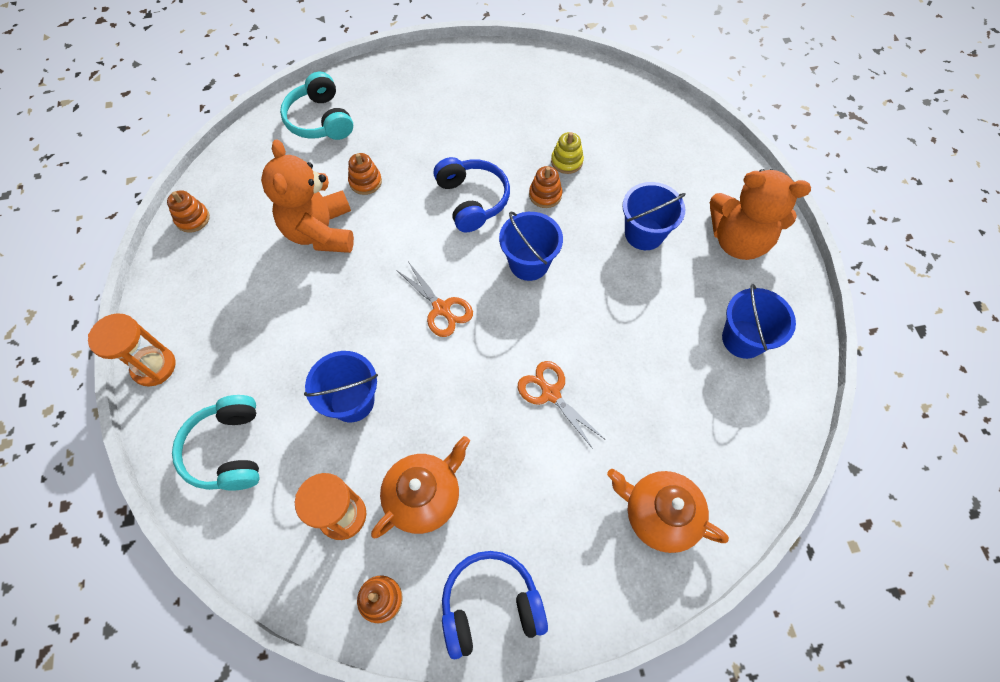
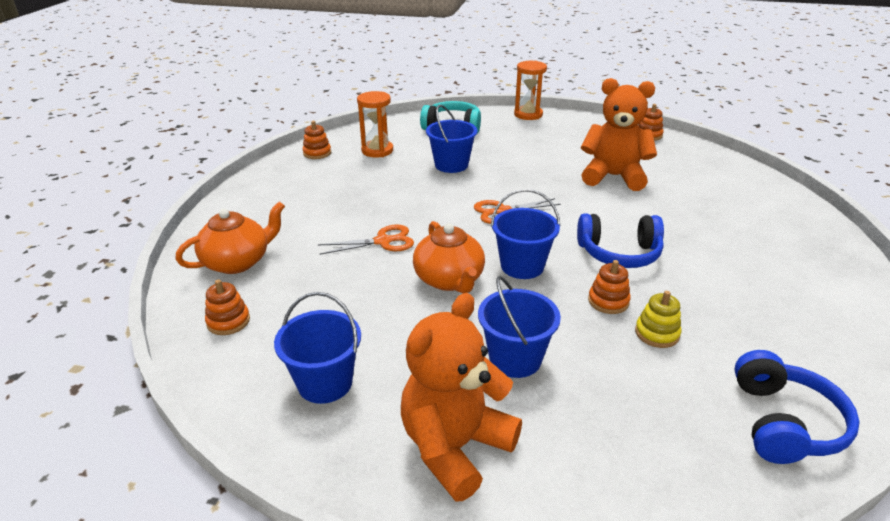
camera: 115 degrees right, 30 degrees down
turquoise headphones [280,72,353,140] -> none
orange stacking toy [348,153,382,195] -> orange stacking toy moved to [205,279,250,335]
orange teapot [371,436,470,538] -> orange teapot moved to [413,221,485,293]
blue headphones [442,551,548,659] -> blue headphones moved to [734,350,860,464]

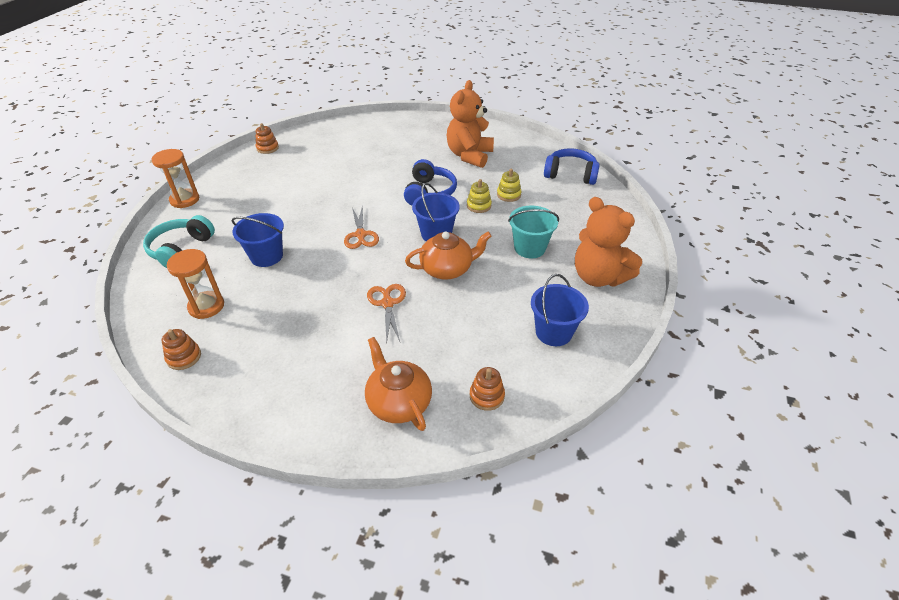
camera: 85 degrees left, 10 degrees up
blue bucket [478,276,561,378] -> turquoise bucket [508,205,559,258]
orange teddy bear [581,78,657,191] -> orange teddy bear moved to [447,80,494,168]
orange stacking toy [588,260,631,314] -> yellow stacking toy [467,179,492,213]

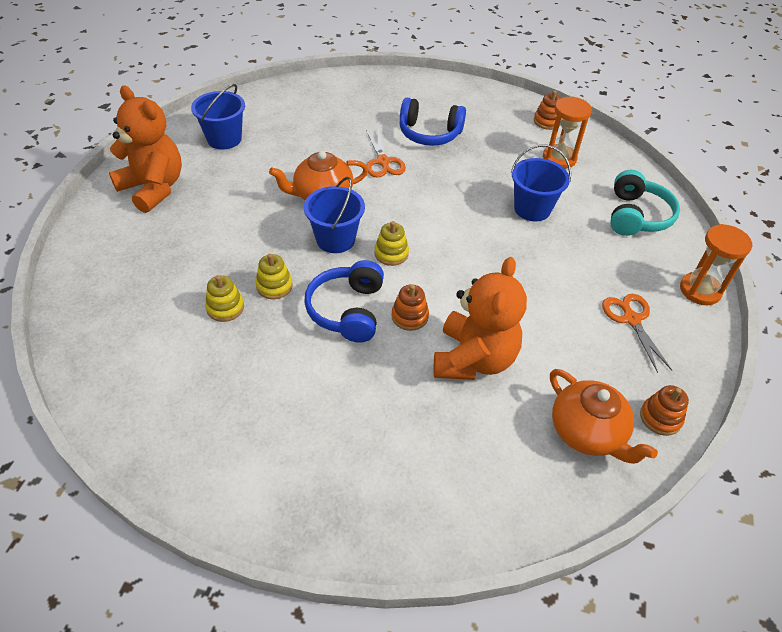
camera: 175 degrees right, 5 degrees up
orange scissors [344,206,379,249] -> orange scissors moved to [602,294,672,373]
orange teapot [365,337,432,431] -> orange teapot moved to [550,369,658,464]
orange teddy bear [447,80,494,168] -> orange teddy bear moved to [433,257,527,380]
orange stacking toy [470,367,505,411] -> orange stacking toy moved to [391,284,429,331]
turquoise bucket [508,205,559,258] -> none
blue headphones [544,148,600,185] -> blue headphones moved to [400,98,466,146]
none -> yellow stacking toy [374,221,409,266]

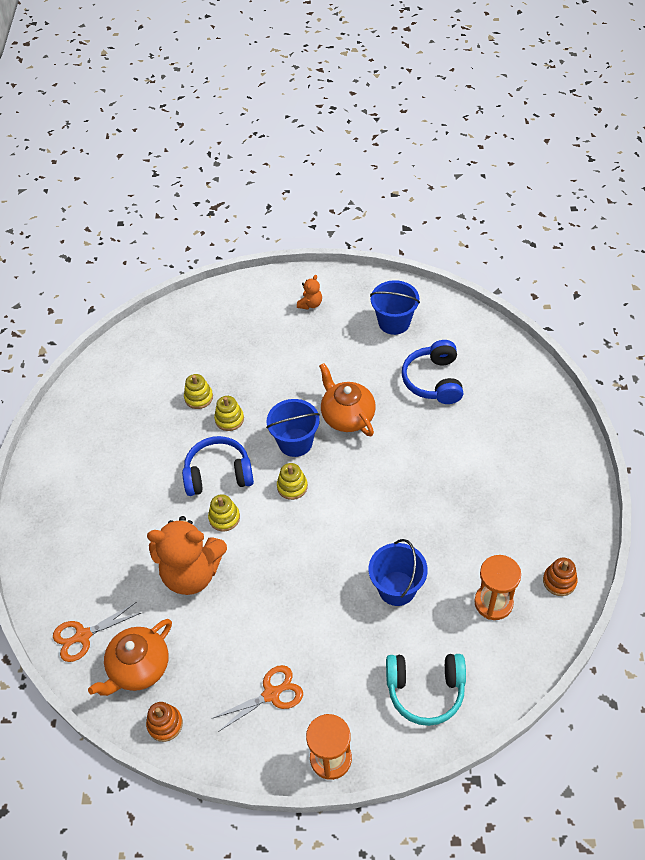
camera: 80 degrees right, 5 degrees up
orange teddy bear [109,85,182,213] -> orange teddy bear [297,275,322,309], size x0.43
orange scissors [366,129,406,178] -> orange scissors moved to [53,602,141,662]
orange stacking toy [391,284,429,331] -> yellow stacking toy [208,494,240,532]
blue headphones [400,98,466,146] -> blue headphones moved to [402,340,463,404]

